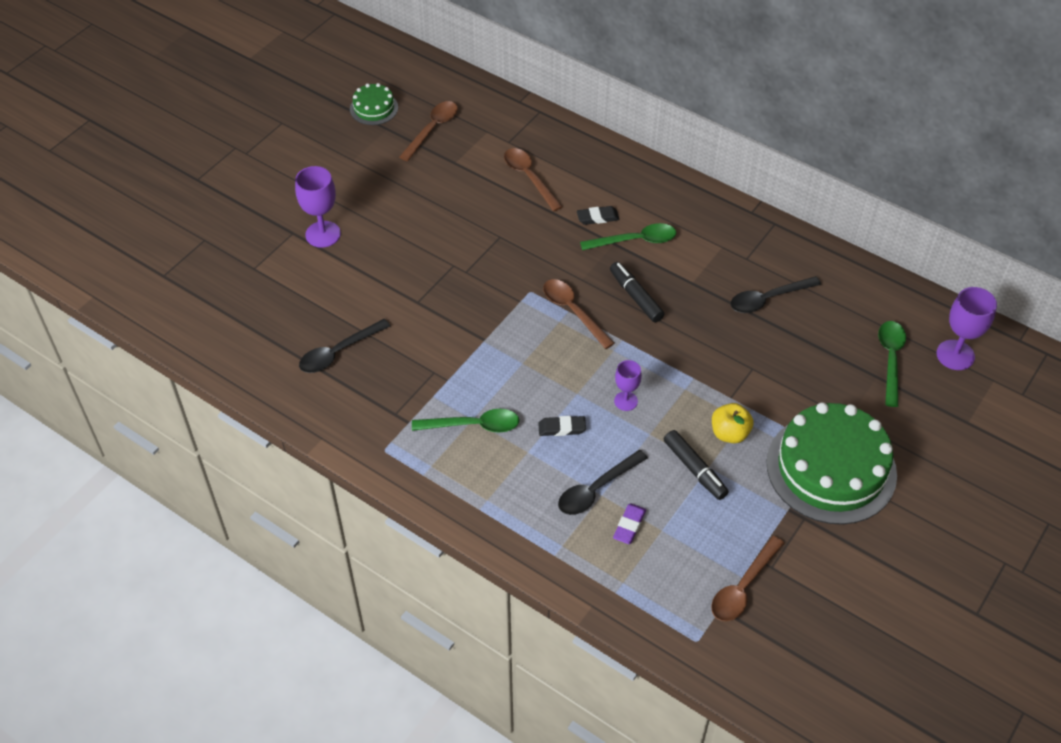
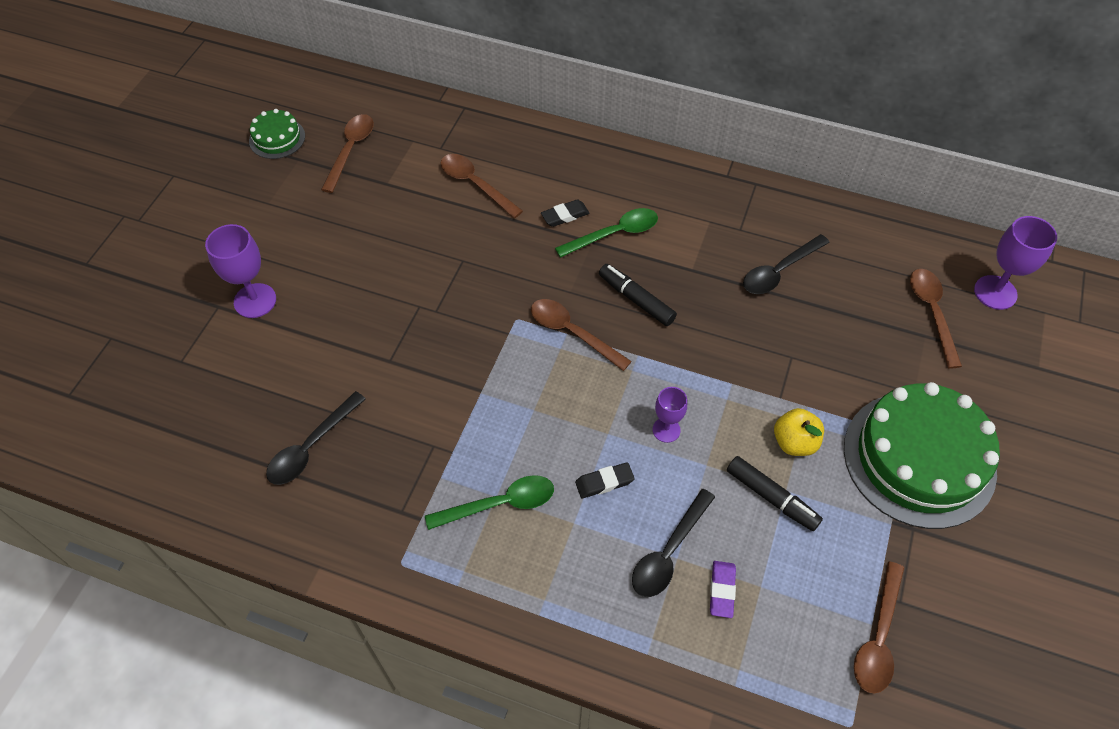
camera: 15 degrees left, 5 degrees up
green spoon [878,321,906,407] -> brown spoon [910,269,962,368]

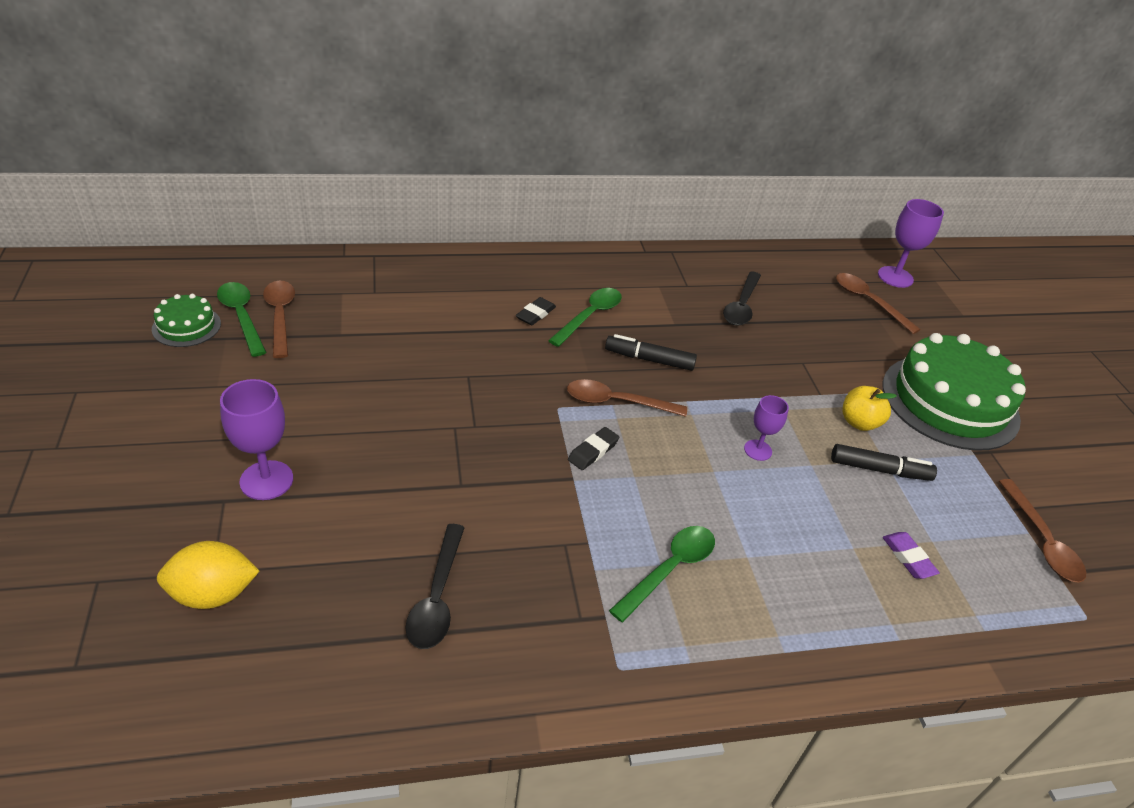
camera: 35 degrees left, 15 degrees down
brown spoon [441,154,523,218] -> none
black eraser [575,462,635,498] -> black eraser moved to [568,427,619,470]
black spoon [632,489,715,597] -> none
none -> yellow lemon [157,541,259,609]
none -> green spoon [217,282,267,357]

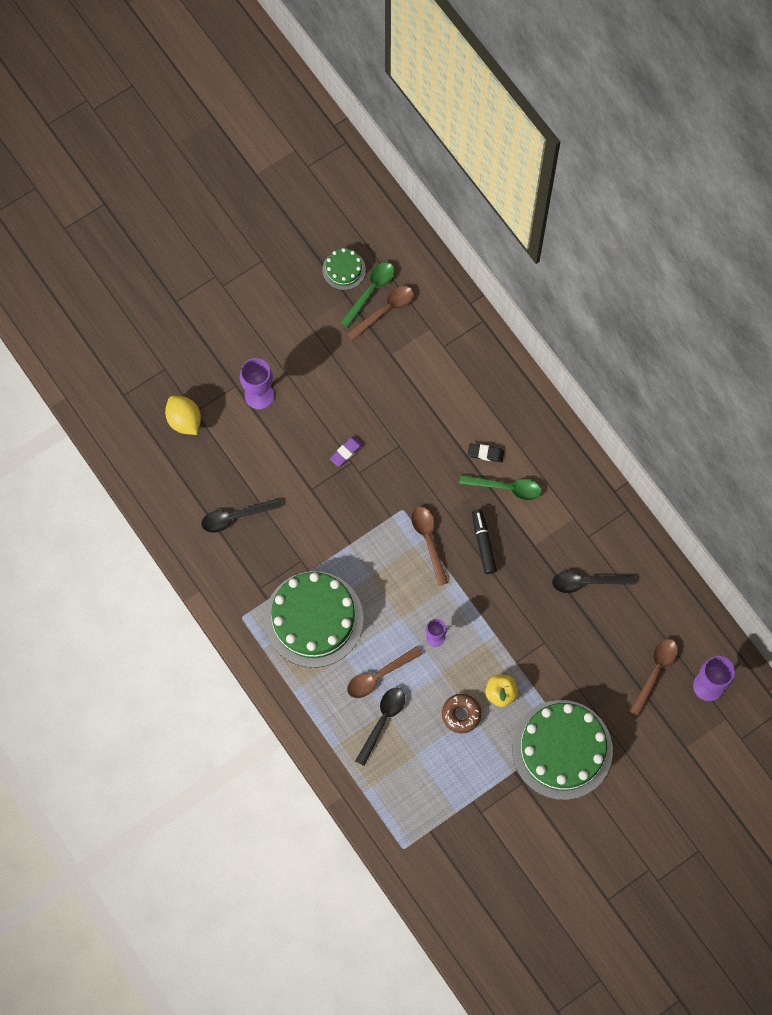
camera: 70 degrees right, 30 degrees up
black eraser [568,427,619,470] -> none
green spoon [609,526,715,622] -> green cake [265,571,363,668]
black marker [831,444,937,481] -> brown donut [442,694,482,733]
purple eraser [883,532,940,579] -> purple eraser moved to [330,436,363,467]
brown spoon [999,479,1086,583] -> brown spoon moved to [347,646,422,698]
none -> black spoon [355,687,405,766]

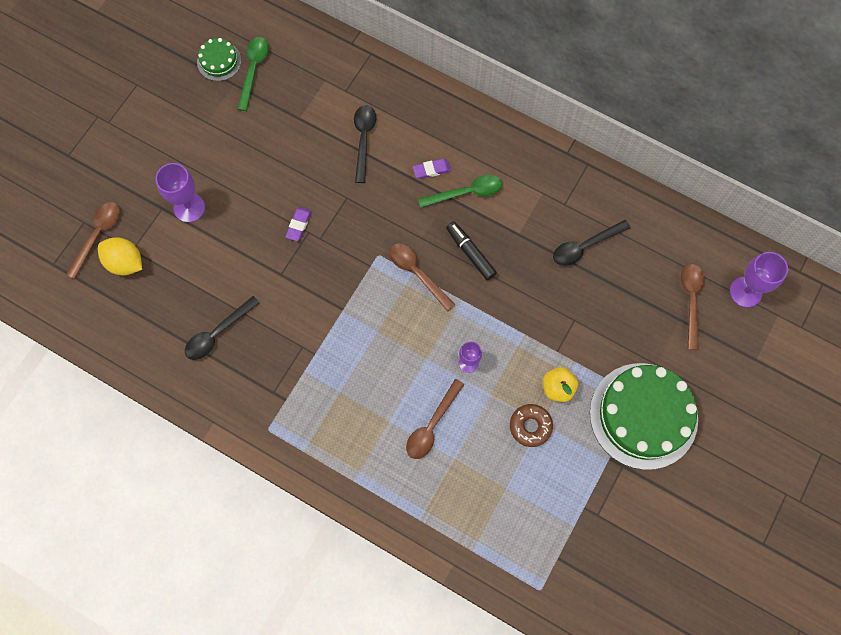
camera: 25 degrees left, 0 degrees up
green cake [265,571,363,668] -> none
brown spoon [347,286,414,341] -> brown spoon moved to [66,202,120,279]
black spoon [355,687,405,766] -> black spoon moved to [354,105,376,183]
black eraser [468,443,504,462] -> purple eraser [413,159,451,179]

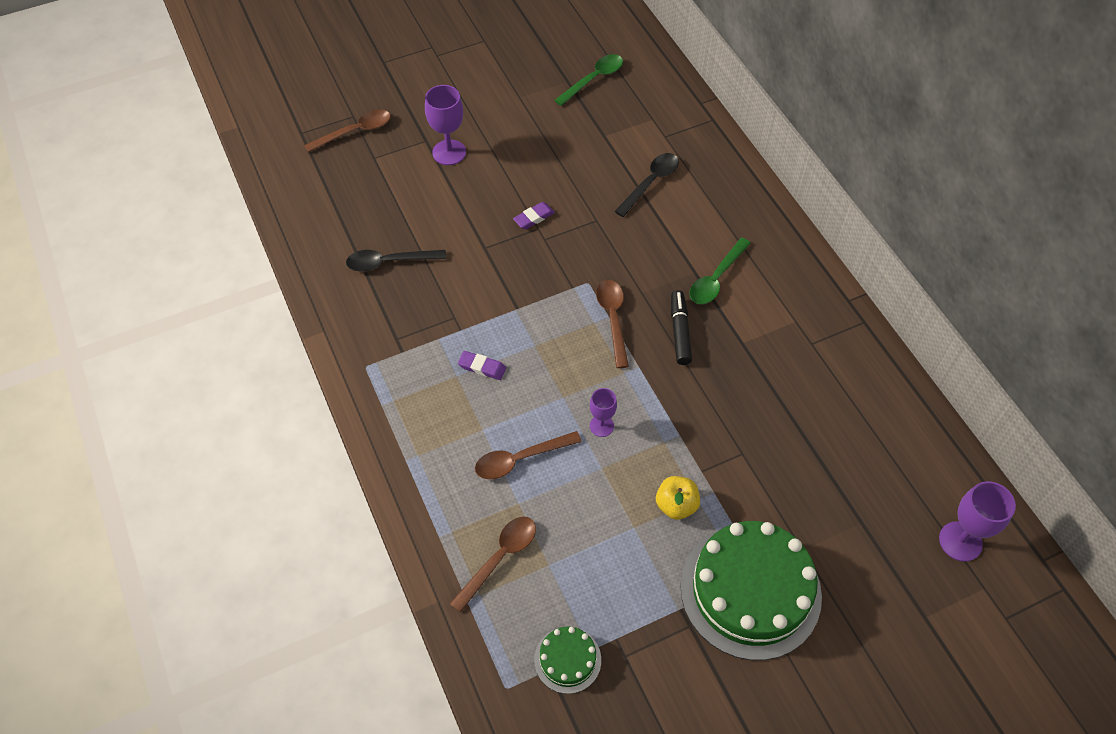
camera: 35 degrees right, 15 degrees down
yellow lemon [98,237,142,275] -> none
green cake [197,38,242,81] -> green cake moved to [534,627,601,694]
purple eraser [413,159,451,179] -> purple eraser moved to [458,351,506,380]
green spoon [418,175,502,208] -> green spoon turned 105 degrees clockwise [689,238,751,304]
brown donut [510,404,553,447] -> none
black spoon [553,220,630,266] -> none
brown spoon [681,264,705,350] -> brown spoon moved to [450,517,536,613]

